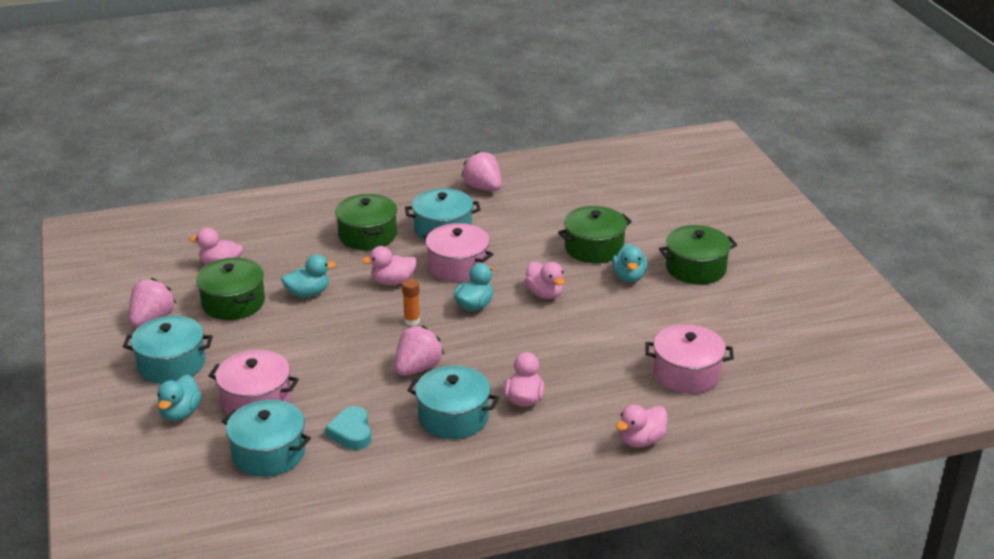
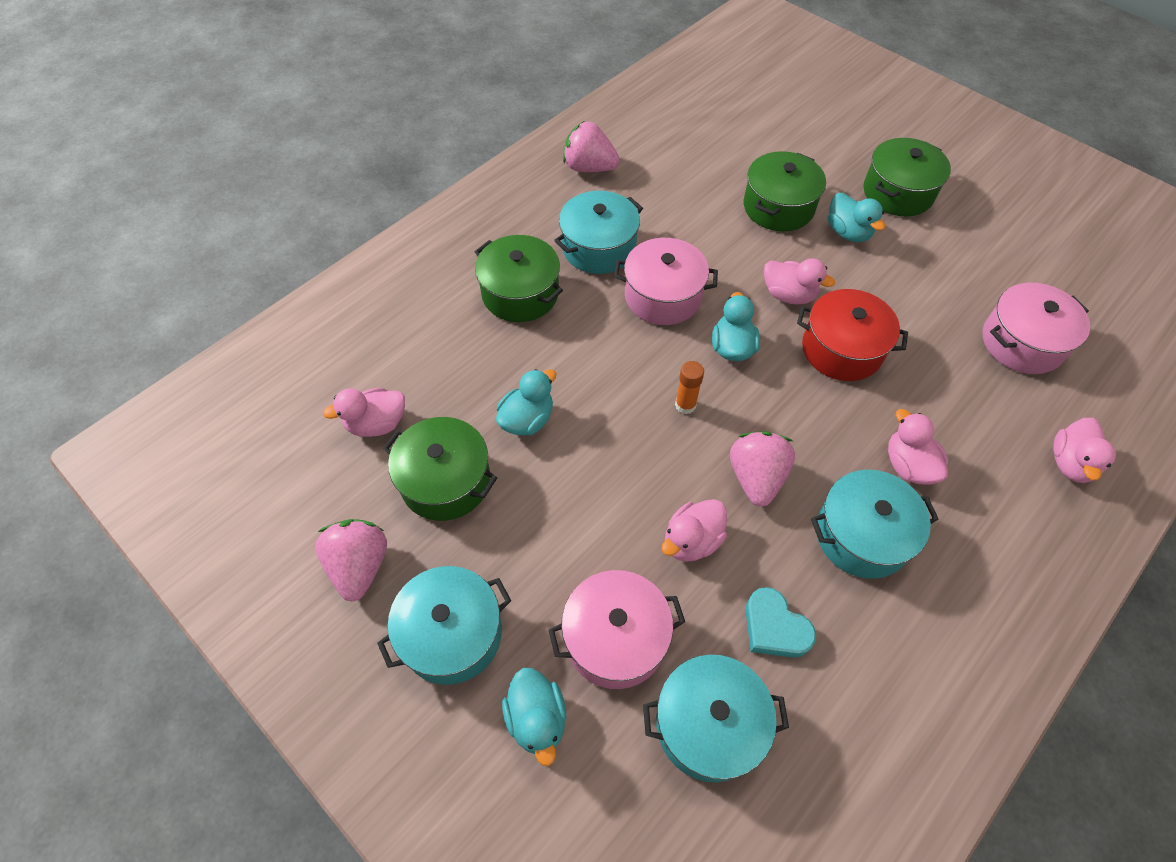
camera: 30 degrees left, 25 degrees up
pink duck [362,246,417,285] -> pink duck moved to [661,499,727,562]
none -> red pot [797,289,908,381]

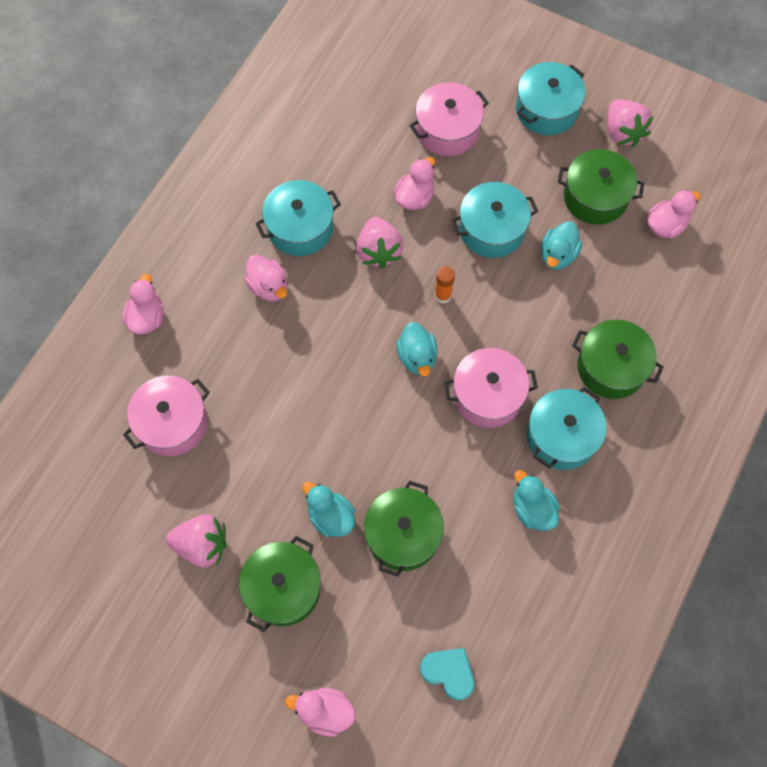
camera: 165 degrees right, 10 degrees up
turquoise duck [502,668,566,766] -> turquoise duck moved to [514,470,560,530]
pink strawberry [563,121,620,172] -> pink strawberry moved to [166,514,226,567]
turquoise pot [643,655,789,782] -> turquoise pot moved to [451,182,538,258]
turquoise heart [746,587,816,658] -> turquoise heart moved to [420,648,475,700]
pink duck [764,258,835,305] -> pink duck moved to [285,688,355,737]
red pot [797,289,908,381] -> none

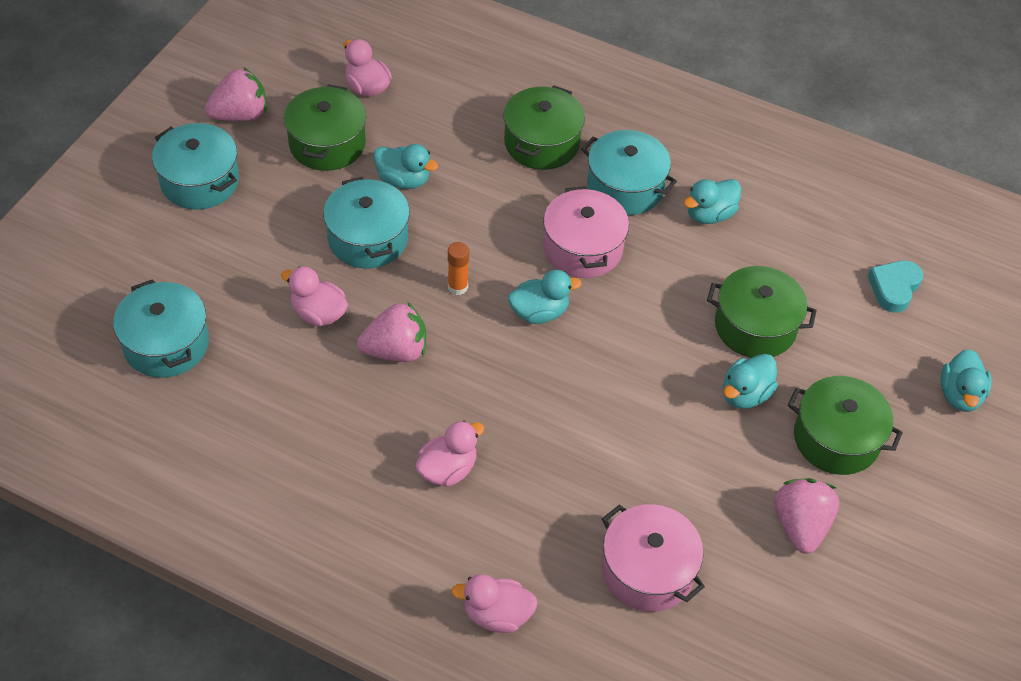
camera: 95 degrees left, 15 degrees down
turquoise pot [255,180,341,256] -> turquoise pot moved to [113,279,209,378]
pink duck [285,688,355,737] -> turquoise duck [941,349,992,412]
pink pot [409,82,489,156] -> none

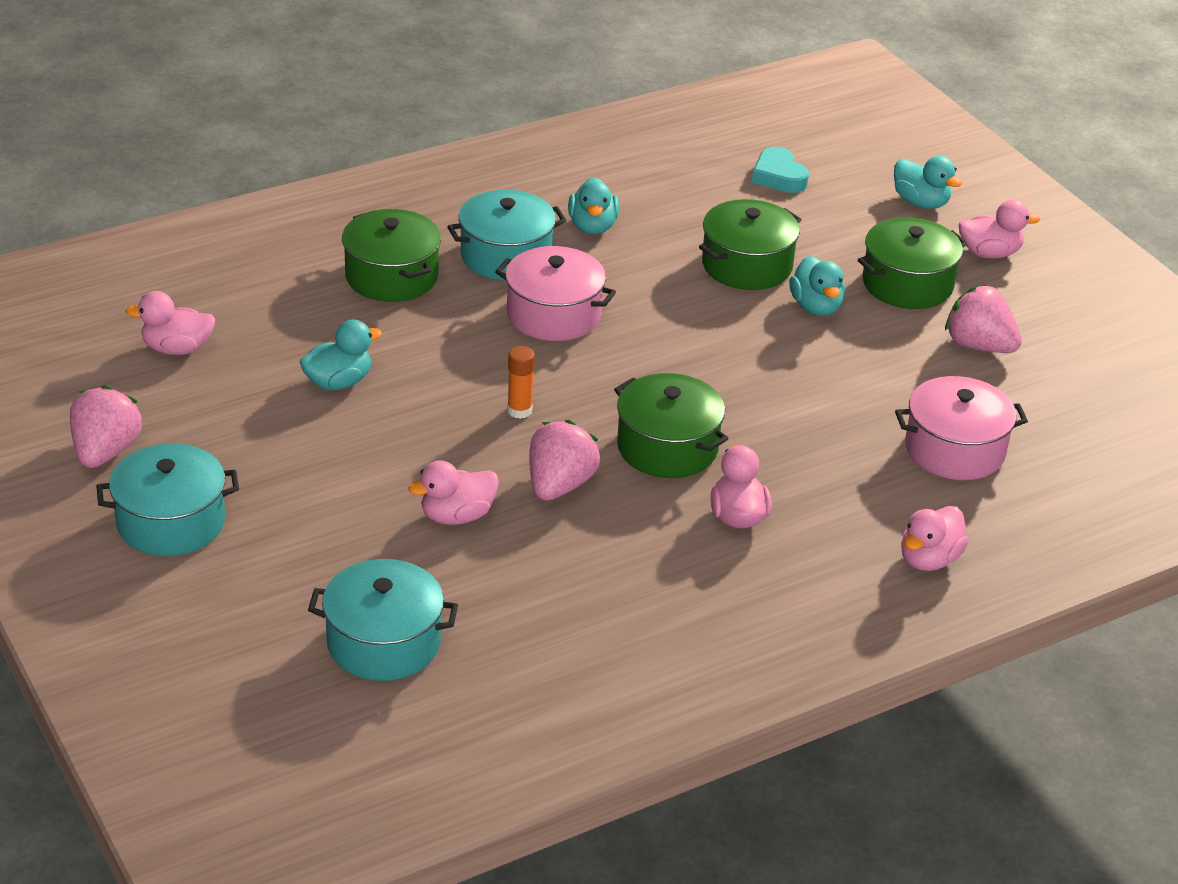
camera: 55 degrees left, 15 degrees down
green pot [284,85,366,171] -> green pot moved to [614,373,729,478]
turquoise pot [323,177,410,268] -> none
turquoise duck [508,270,582,324] -> none
none -> pink duck [959,199,1040,258]

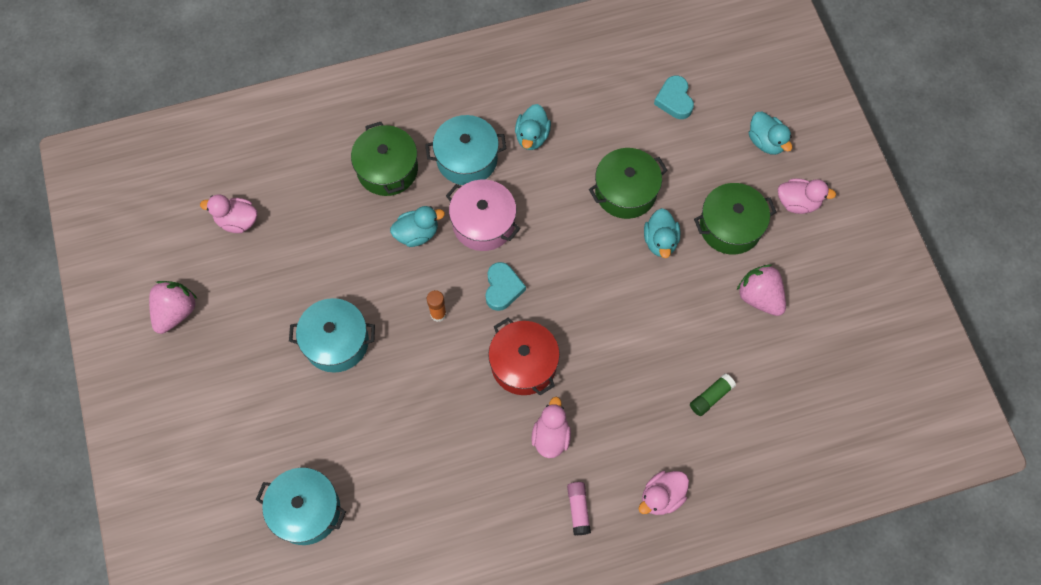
camera: 15 degrees right, 30 degrees up
turquoise pot [96,443,239,556] -> turquoise pot moved to [289,298,375,373]
turquoise duck [300,320,382,390] -> turquoise duck moved to [390,206,445,247]
pink duck [408,460,499,525] -> none
pink strawberry [529,420,600,501] -> none
green pot [614,373,729,478] -> red pot [488,317,560,395]
pink pot [895,376,1028,480] -> green glue stick [690,373,736,416]
none -> turquoise heart [485,262,526,311]
none -> pink glue stick [567,482,591,535]

